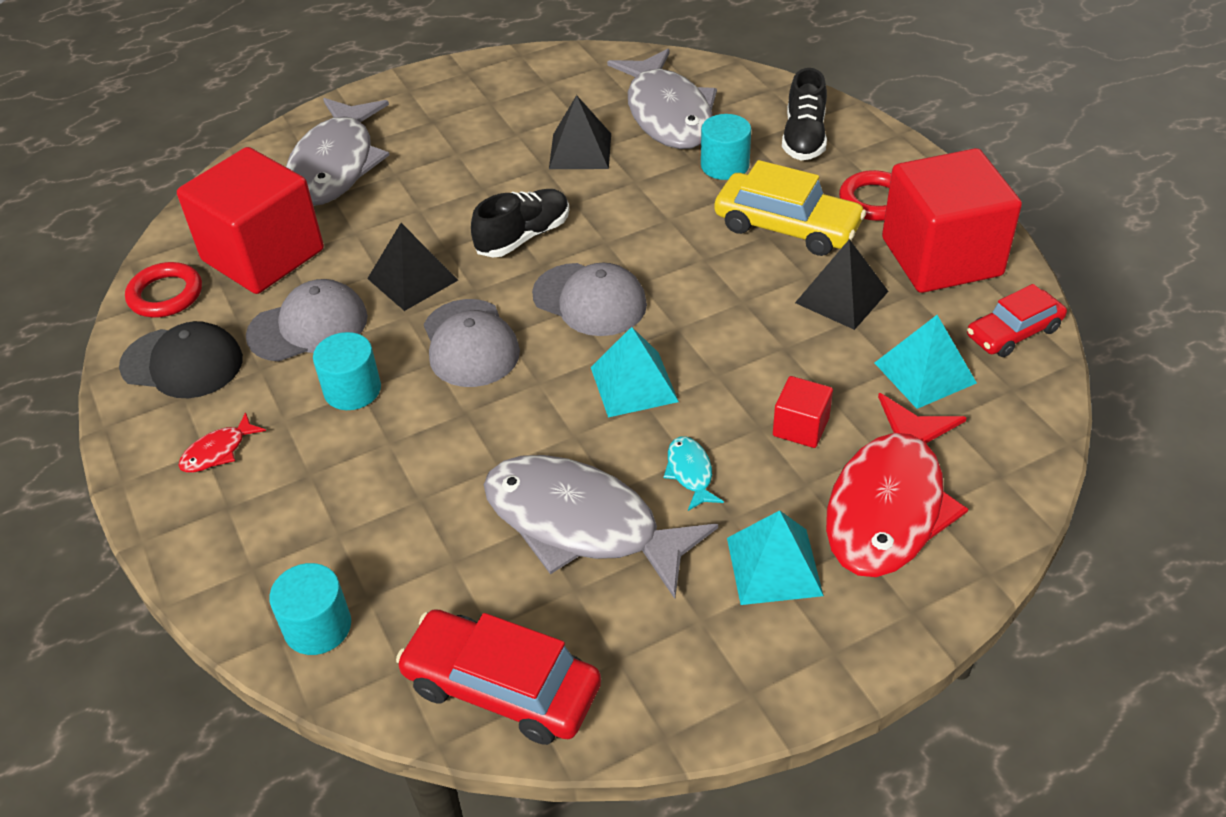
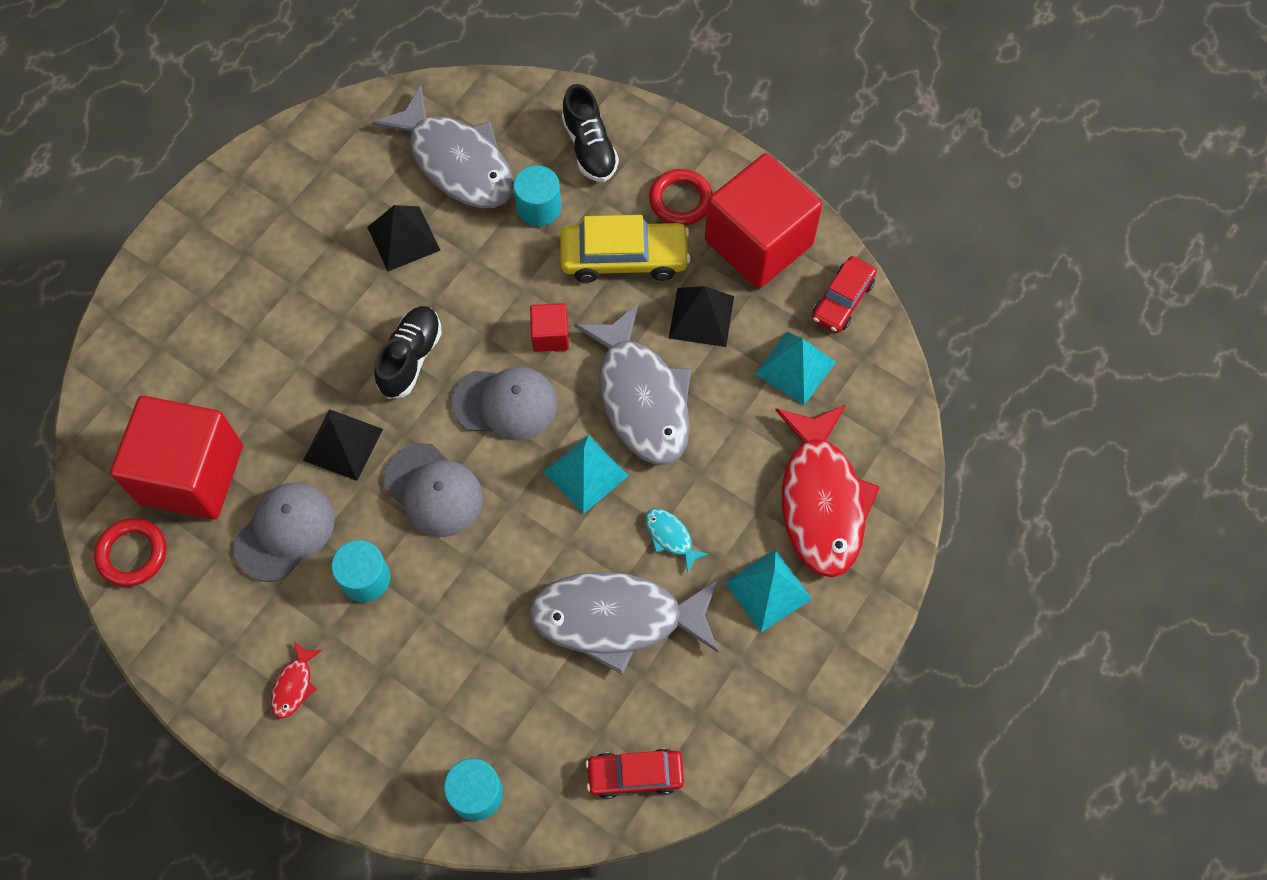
camera: 30 degrees left, 20 degrees up
black cap [119,321,243,398] -> none
grey fish [286,98,389,206] -> grey fish moved to [574,303,691,465]
red car [396,609,601,745] -> red car [586,749,684,799], size x0.65
red cube [773,376,833,448] -> red cube moved to [530,303,569,352]

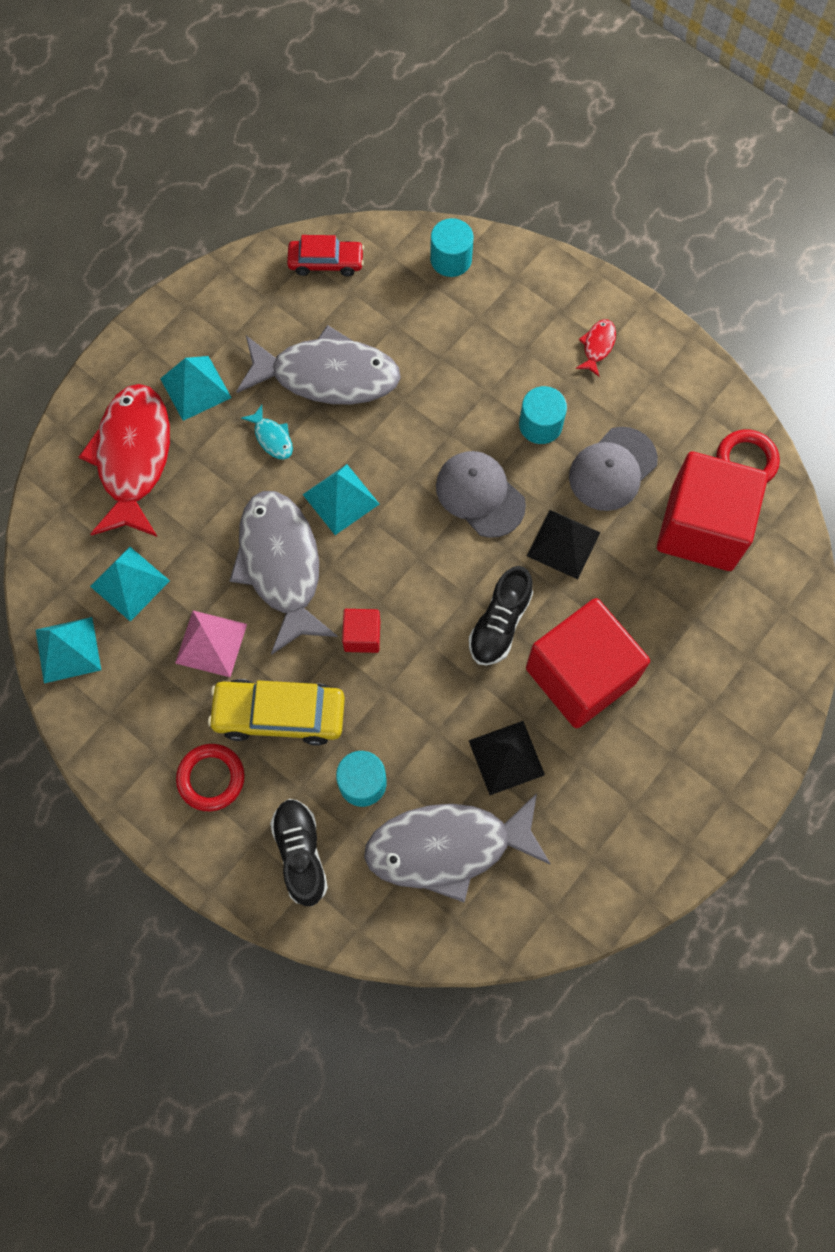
camera: 175 degrees left, 5 degrees up
grey fish [372,85,514,208] -> grey fish turned 60 degrees counterclockwise [364,793,550,902]
grey cap [451,367,557,441] -> none
black pyramid [669,286,734,347] -> pink pyramid [175,611,247,677]
red cube [705,153,822,289] -> red cube moved to [526,598,650,728]
red car [812,256,877,333] -> turquoise pyramid [36,617,101,683]

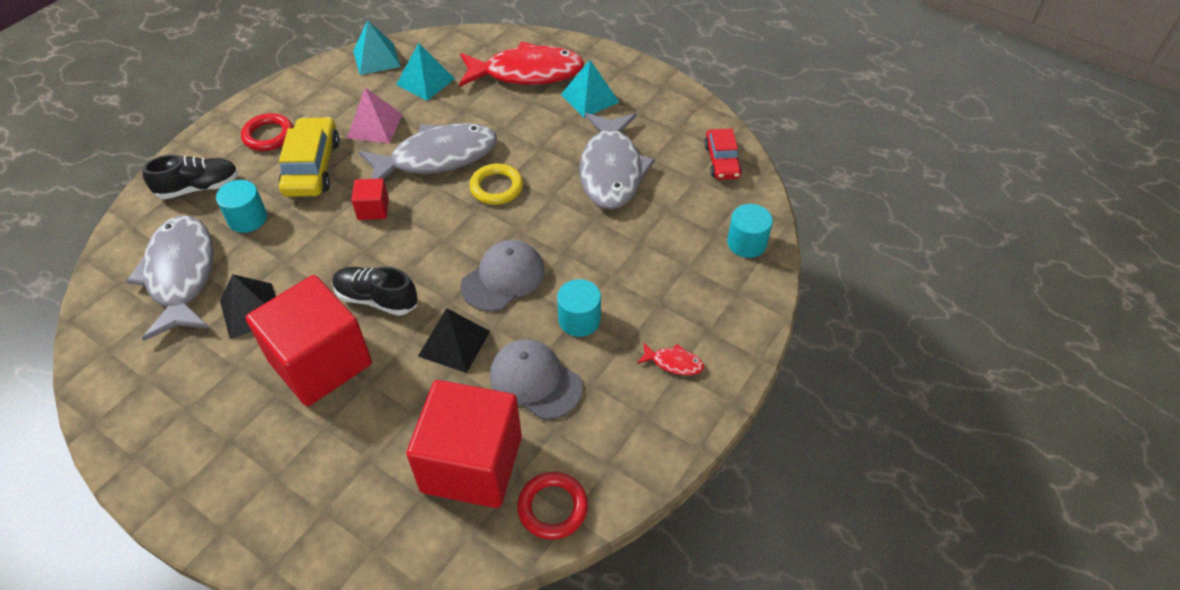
camera: 85 degrees right, 20 degrees down
turquoise fish [241,405,293,459] -> none
turquoise pyramid [302,464,379,535] -> yellow ring [469,164,523,205]

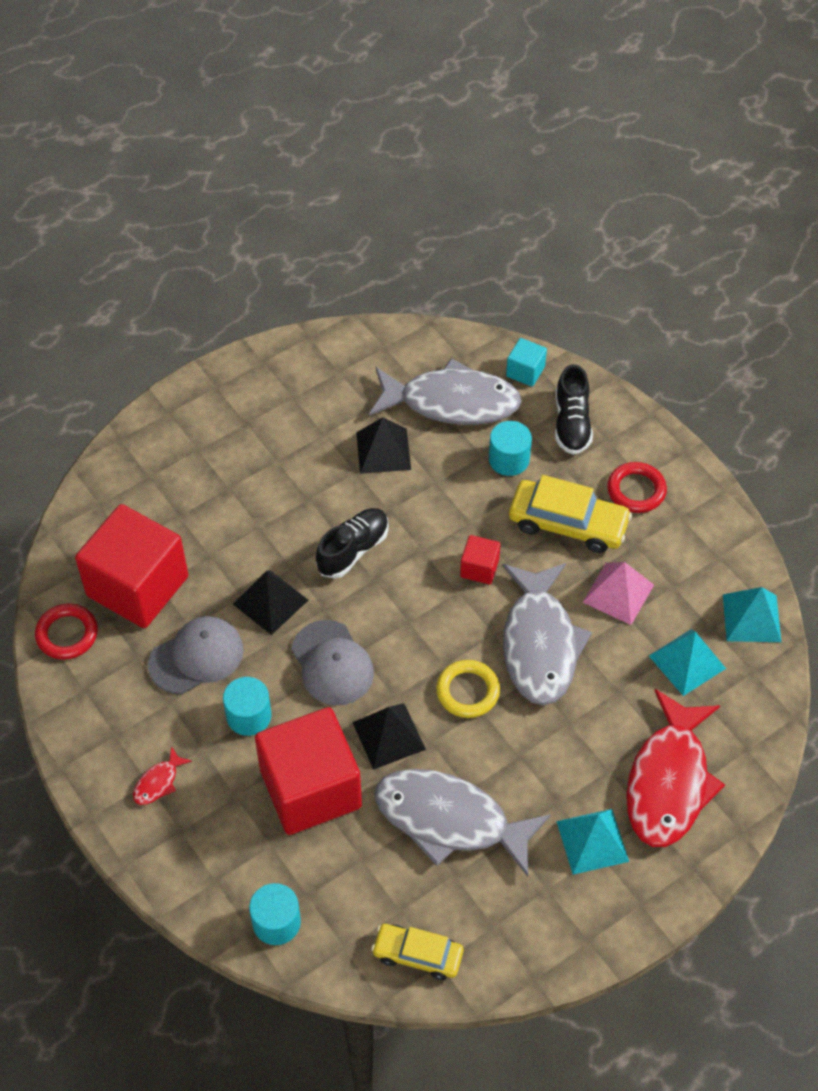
camera: 110 degrees right, 5 degrees up
red cube [246,275,372,406] -> red cube moved to [255,707,362,835]
red car [704,129,742,180] -> yellow car [371,924,463,980]
none -> black pyramid [352,703,426,770]
none -> turquoise cube [506,338,547,387]

